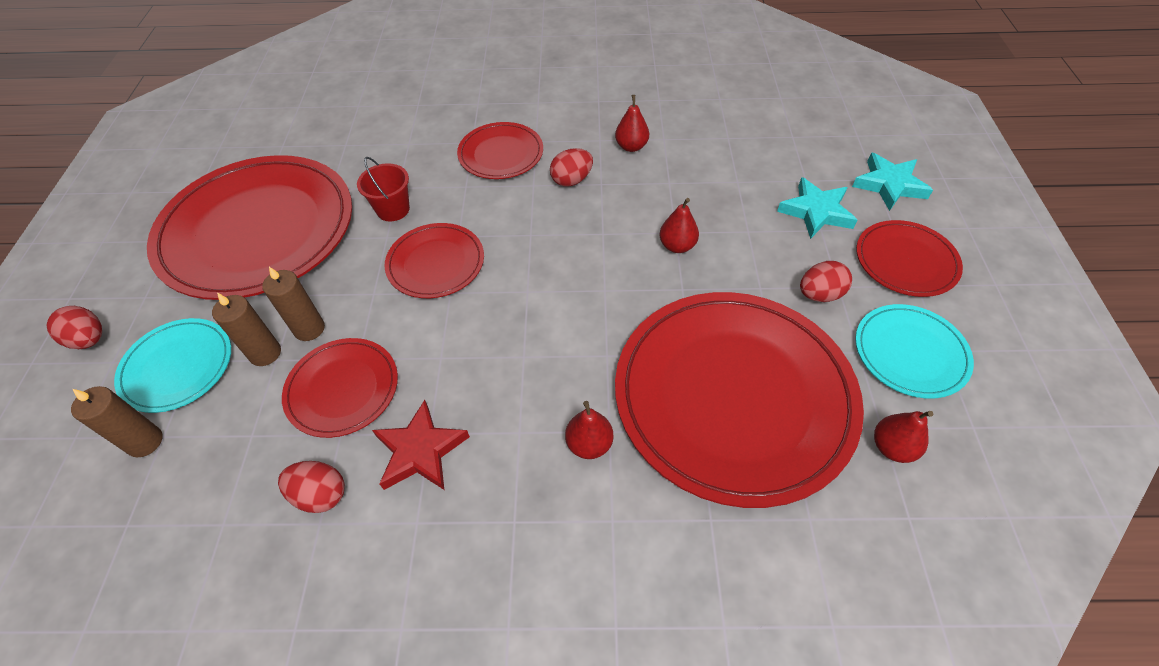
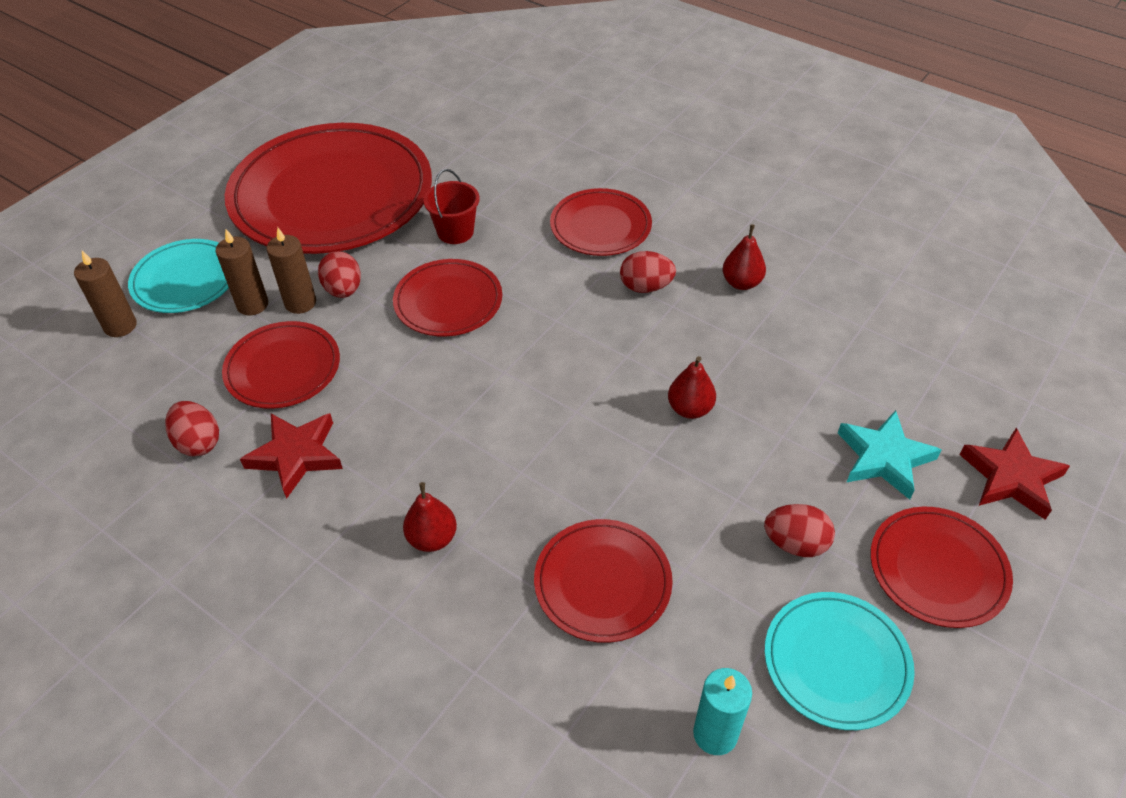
camera: 35 degrees right, 5 degrees down
red egg [47,306,102,349] -> red egg moved to [318,251,361,298]
red plate [615,292,864,508] -> red plate [534,519,673,643], size x0.48
turquoise star [852,153,933,211] -> red star [959,428,1070,520]
red pear [874,411,933,463] -> turquoise candle [693,668,752,755]

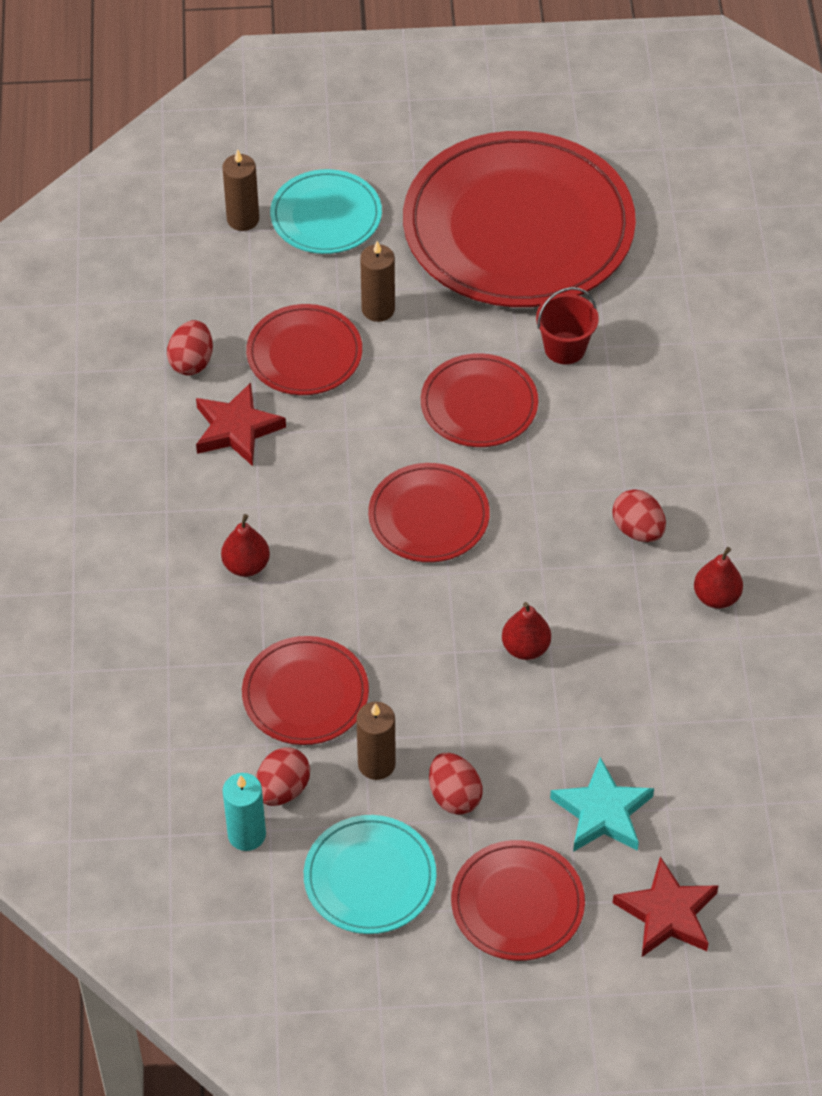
camera: 50 degrees right, 5 degrees up
brown candle [216,229,268,315] -> brown candle moved to [356,702,396,780]
red egg [318,251,361,298] -> red egg moved to [256,747,310,806]
red plate [550,188,652,256] -> red plate moved to [368,463,490,562]

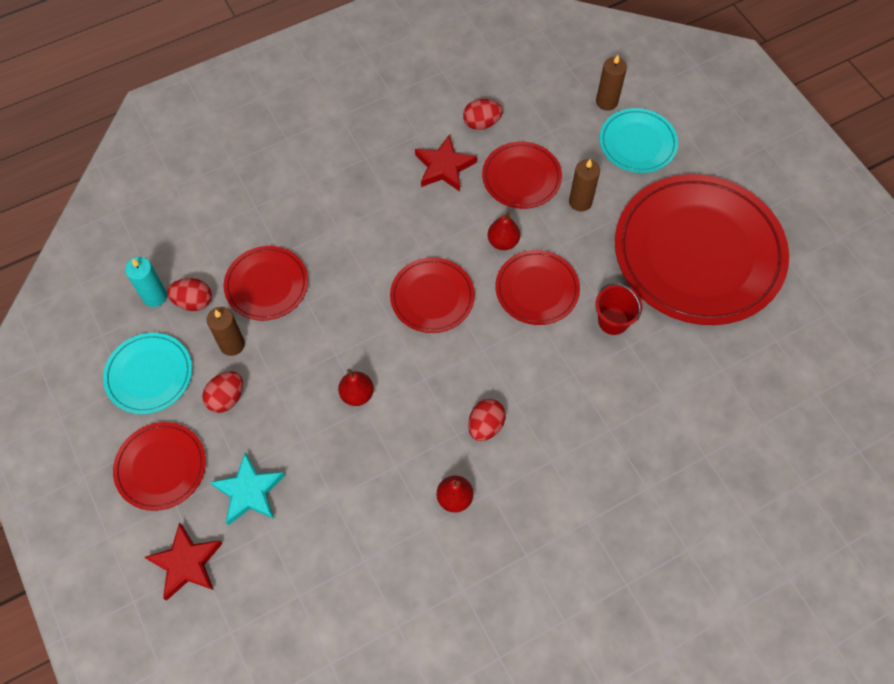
camera: 65 degrees right, 10 degrees up
red pear [221,514,270,577] -> red pear moved to [487,212,520,250]

